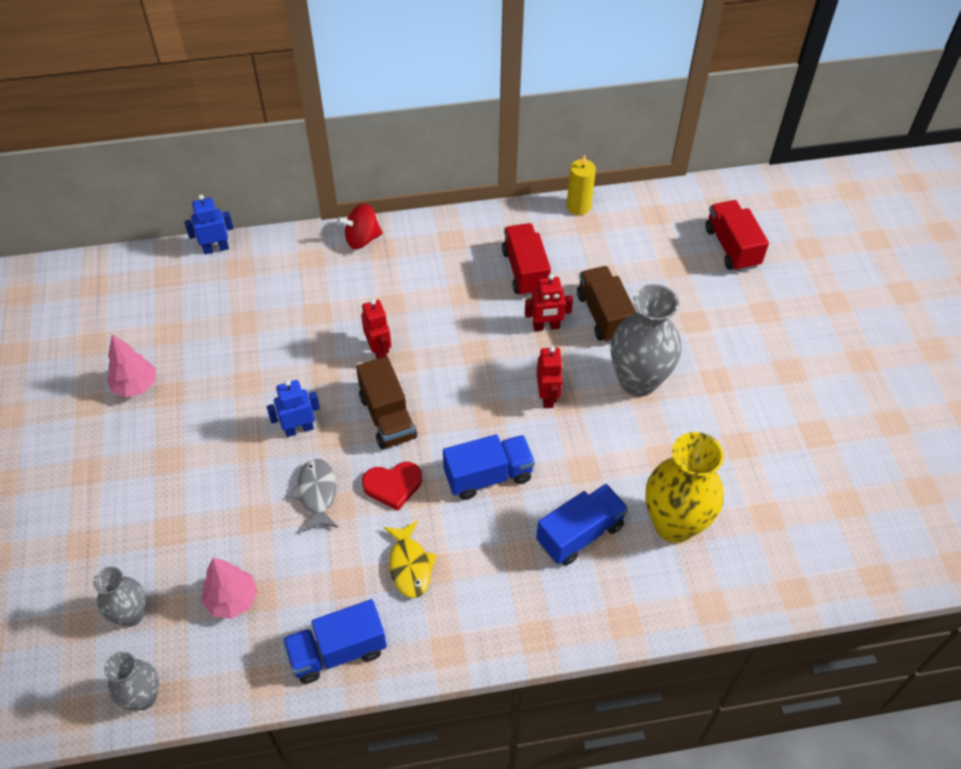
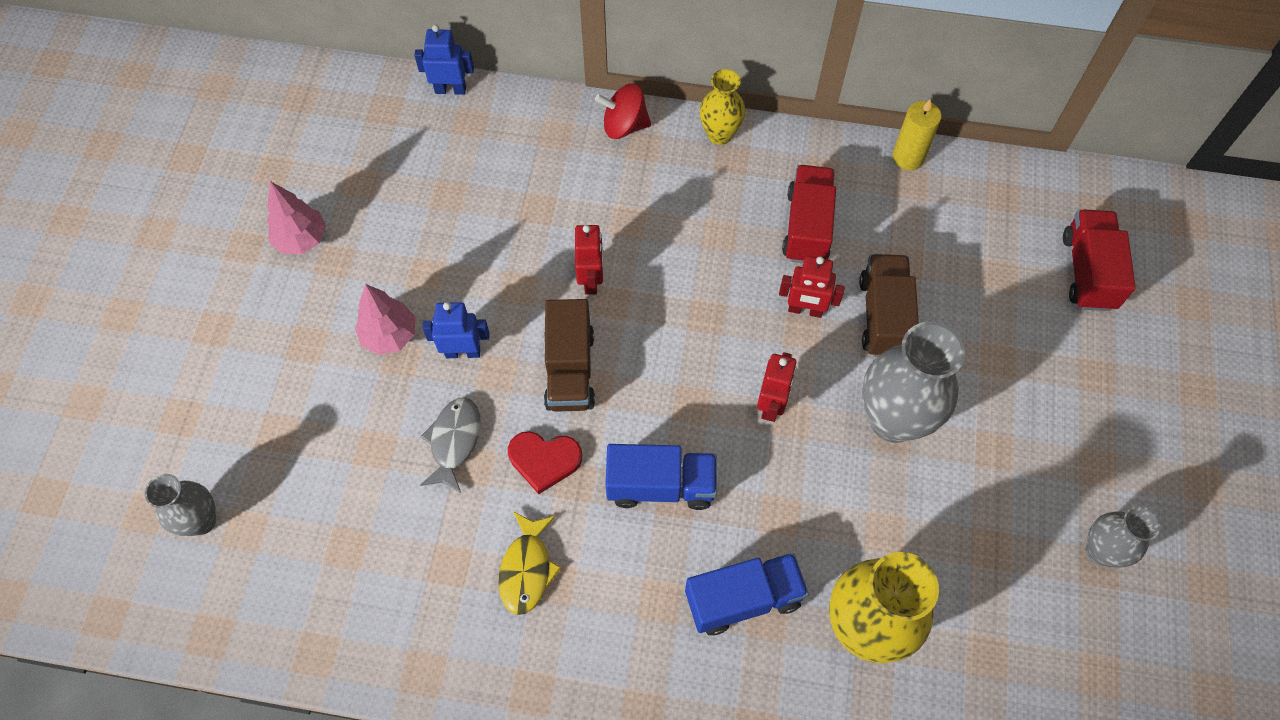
camera: 20 degrees right, 10 degrees up
grey vase [104,652,159,710] -> grey vase moved to [1086,506,1160,568]
pink tree [202,557,257,619] -> pink tree moved to [355,284,415,355]
blue truck [283,599,387,684] -> none
none -> yellow vase [700,69,745,145]

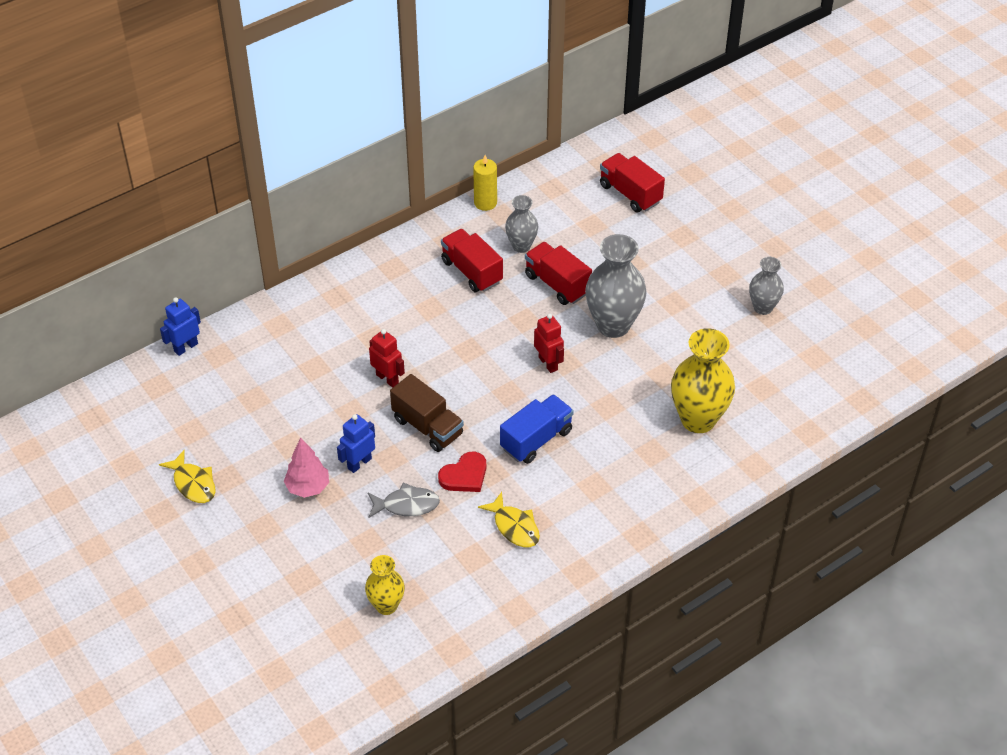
camera: 45 degrees left, 15 degrees down
grey vase [145,474,216,536] -> grey vase moved to [505,195,538,253]
pink tree [267,181,326,254] -> yellow fish [159,450,215,503]
grey fish [420,397,481,493] -> grey fish turned 120 degrees clockwise [368,483,440,518]
red spinning top [595,83,651,139] -> none
blue truck [685,553,809,635] -> none
yellow vase [700,69,745,145] -> yellow vase moved to [365,555,405,615]
red robot [779,256,845,318] -> none
brown truck [859,254,919,357] -> red truck [525,242,592,305]

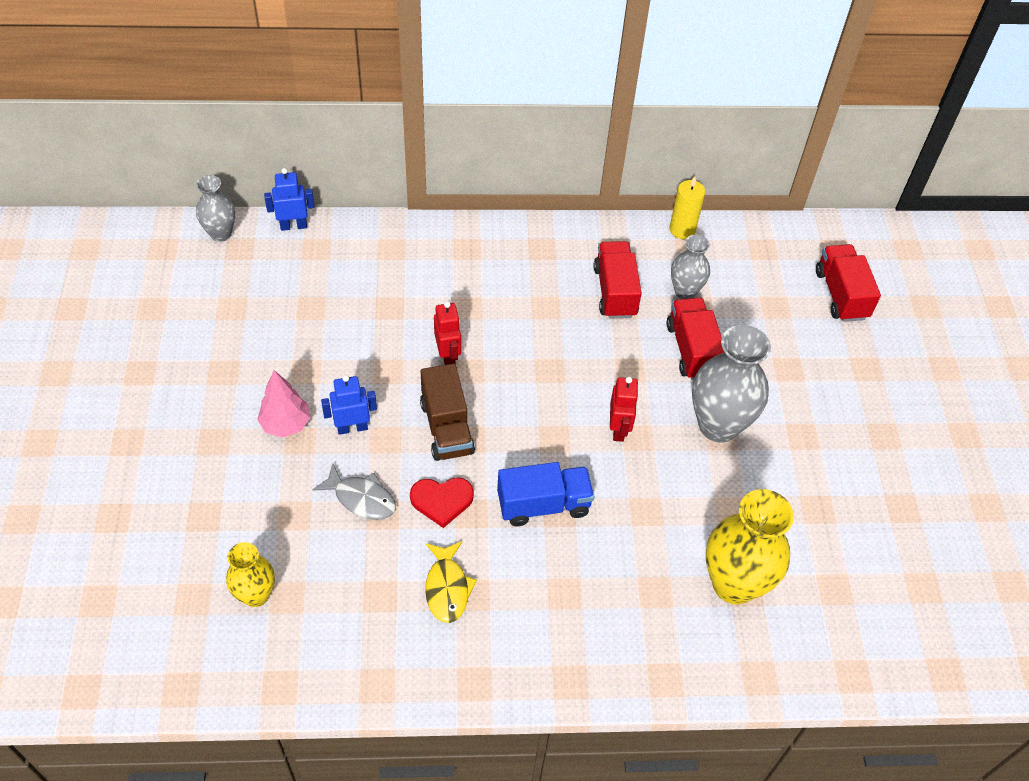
camera: 30 degrees right, 5 degrees up
yellow fish [159,450,215,503] -> none
grey vase [749,257,784,315] -> grey vase moved to [196,175,235,242]

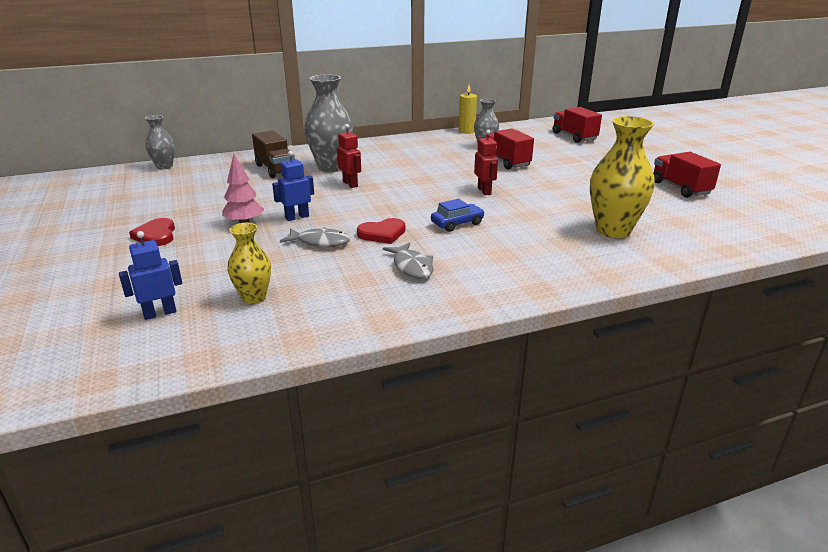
camera: 15 degrees left, 25 degrees down
blue robot [264,168,314,231] -> blue robot moved to [119,231,182,320]
brown truck [420,364,475,461] -> brown truck moved to [252,130,295,178]
yellow fish [425,541,477,623] -> grey fish [383,242,434,279]
blue truck [497,462,595,526] -> blue car [431,199,485,232]
red truck [594,241,642,319] -> red truck moved to [653,152,721,198]
grey vase [692,325,771,443] -> grey vase moved to [304,74,353,172]
none -> red heart [129,218,175,246]

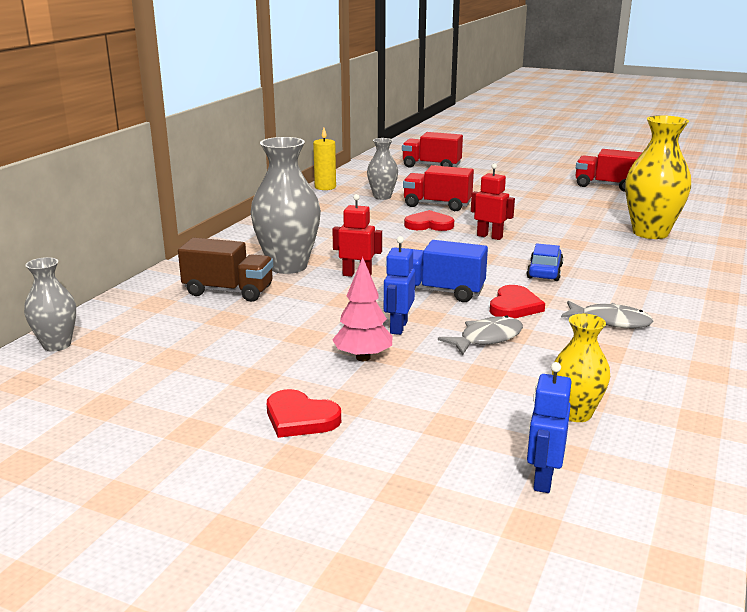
camera: 45 degrees left, 5 degrees down
none -> red heart [404,210,454,231]
none -> blue truck [412,240,488,302]

